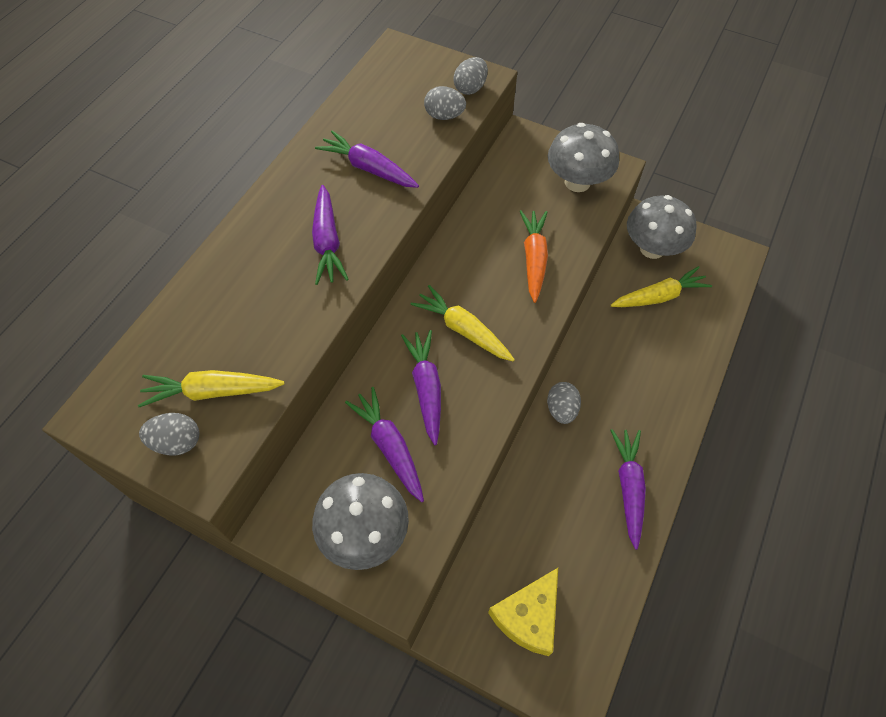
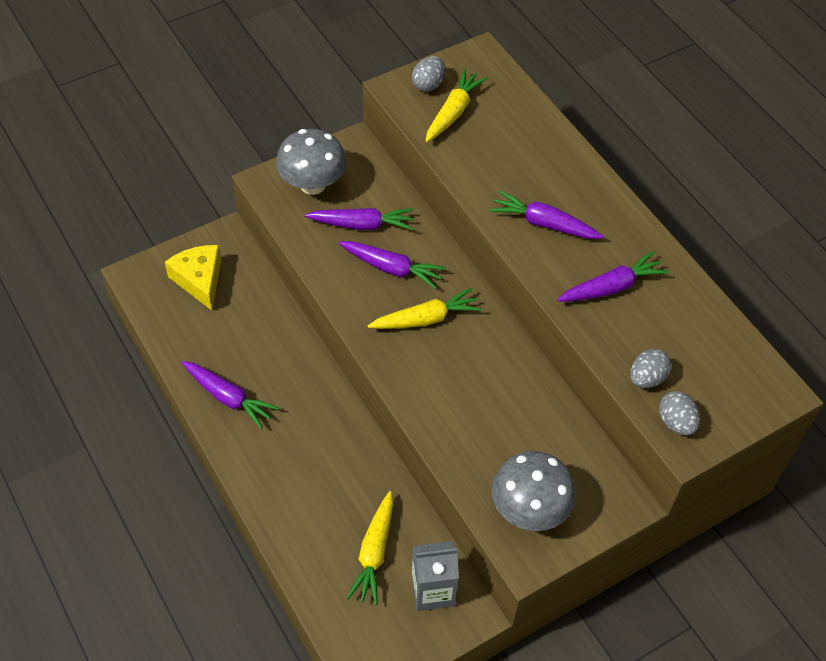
camera: 120 degrees right, 5 degrees down
orange carrot [520,210,548,303] -> none
grey egg [547,382,581,424] -> none
grey mushroom [627,195,697,259] -> grey carton [411,541,459,611]

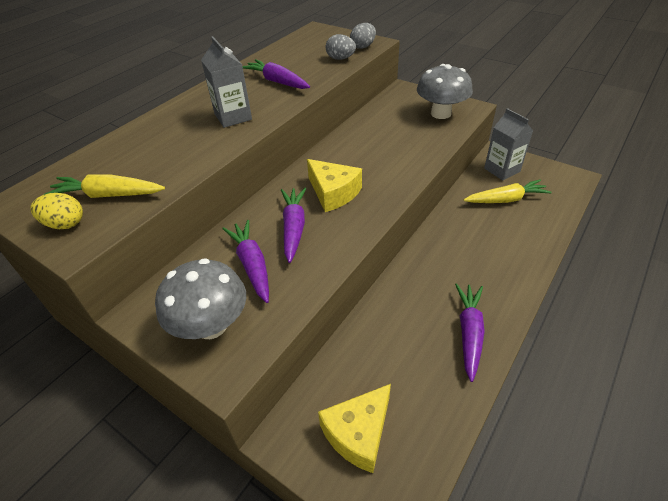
camera: 110 degrees left, 10 degrees down
yellow carrot [368,288,482,329] -> yellow cheese [307,159,362,212]
grey egg [412,56,445,92] -> yellow egg [30,193,83,229]
purple carrot [490,190,603,239] -> grey carton [201,36,252,128]

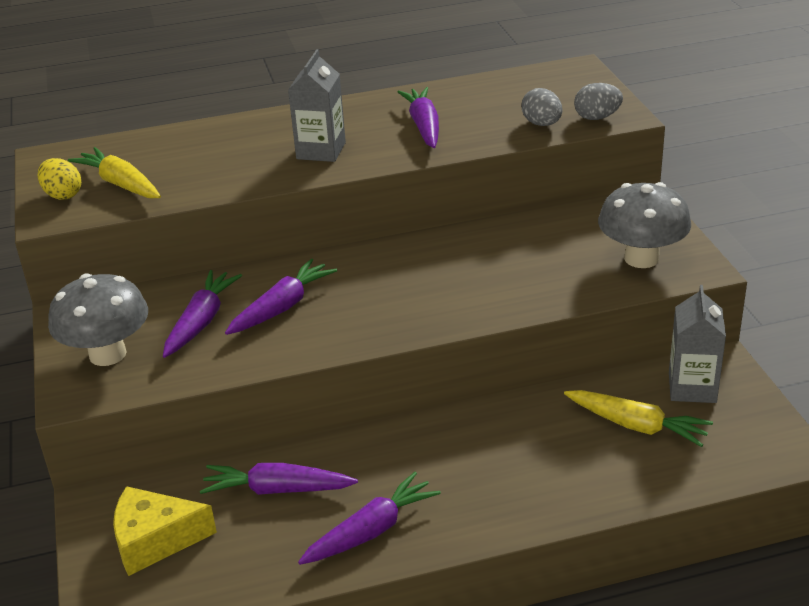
camera: 40 degrees right, 10 degrees down
yellow cheese [307,159,362,212] -> none
none -> purple carrot [200,463,358,495]

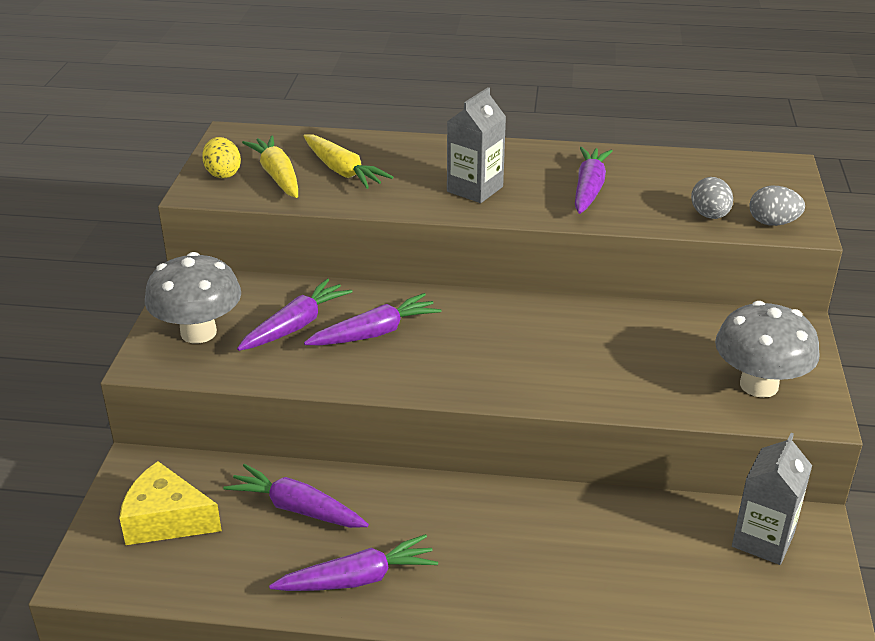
camera: 20 degrees right, 0 degrees up
yellow carrot [564,390,713,447] -> yellow carrot moved to [304,134,393,189]

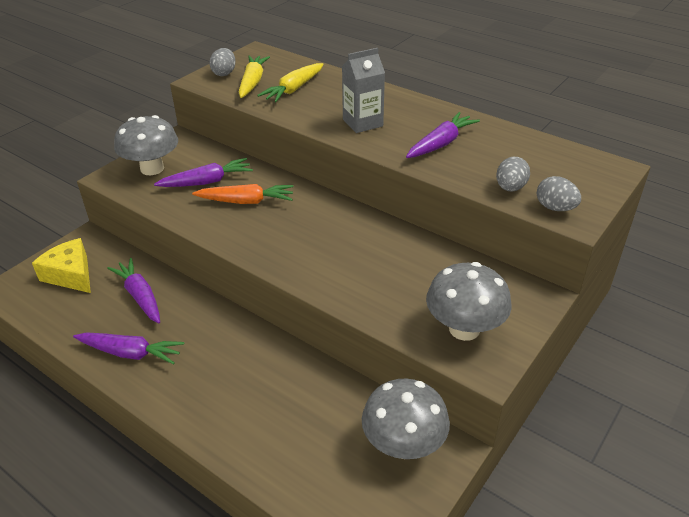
camera: 30 degrees right, 5 degrees up
yellow egg [202,137,241,178] -> grey egg [209,48,236,76]
yellow carrot [304,134,393,189] -> yellow carrot turned 45 degrees clockwise [257,63,324,102]
purple carrot [304,293,441,345] -> orange carrot [192,184,294,204]
grey carton [732,433,812,565] -> grey mushroom [362,379,450,459]

